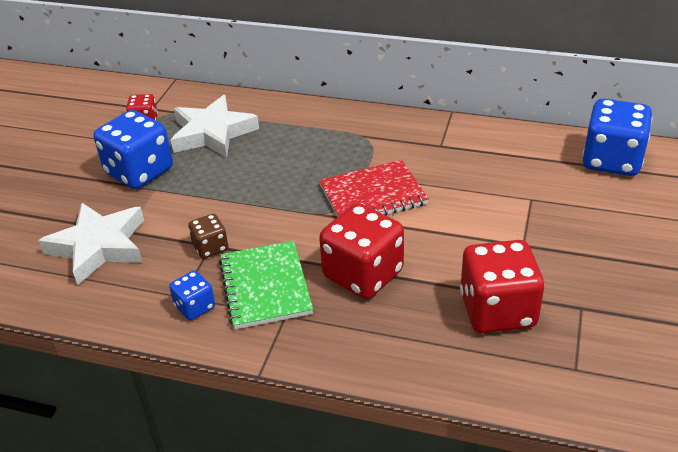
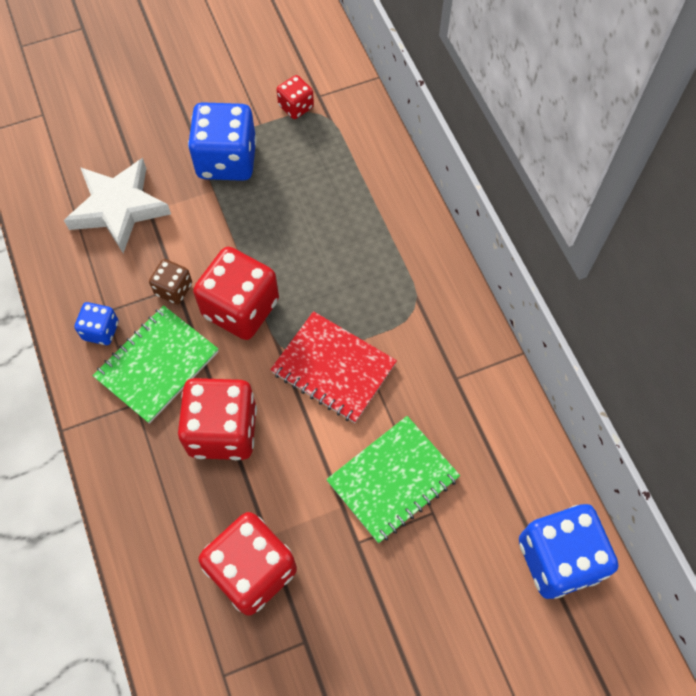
camera: 50 degrees right, 25 degrees up
white star [171,95,259,158] -> none
none -> red dice [193,247,279,340]
none -> green notebook [326,416,460,543]

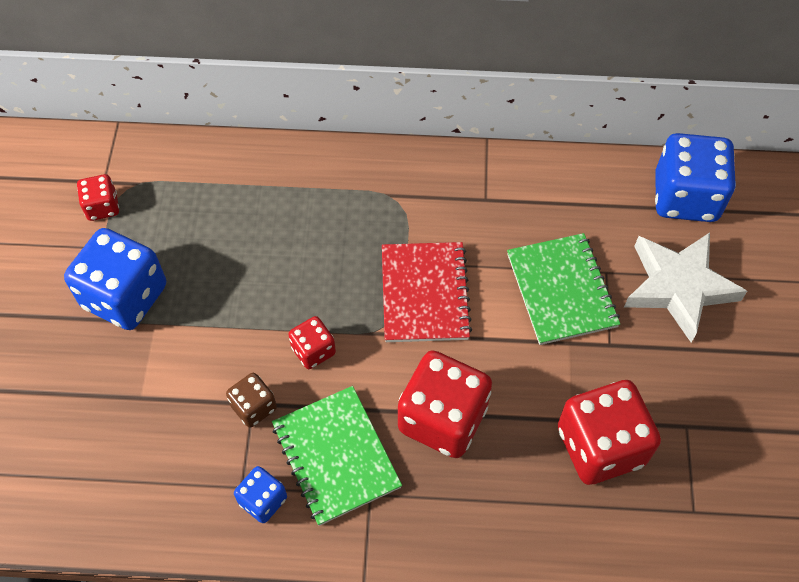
camera: 65 degrees left, 5 degrees down
white star [64,158,171,253] -> white star moved to [624,233,747,342]
red dice [193,247,279,340] -> red dice [288,316,336,369], size x0.51
red notebook [270,311,397,423] -> red notebook turned 60 degrees counterclockwise [382,242,472,342]

